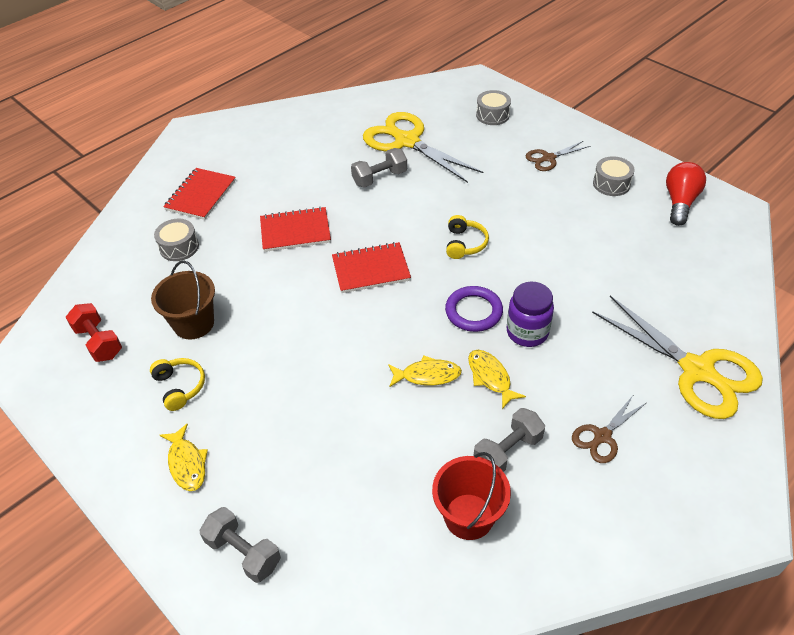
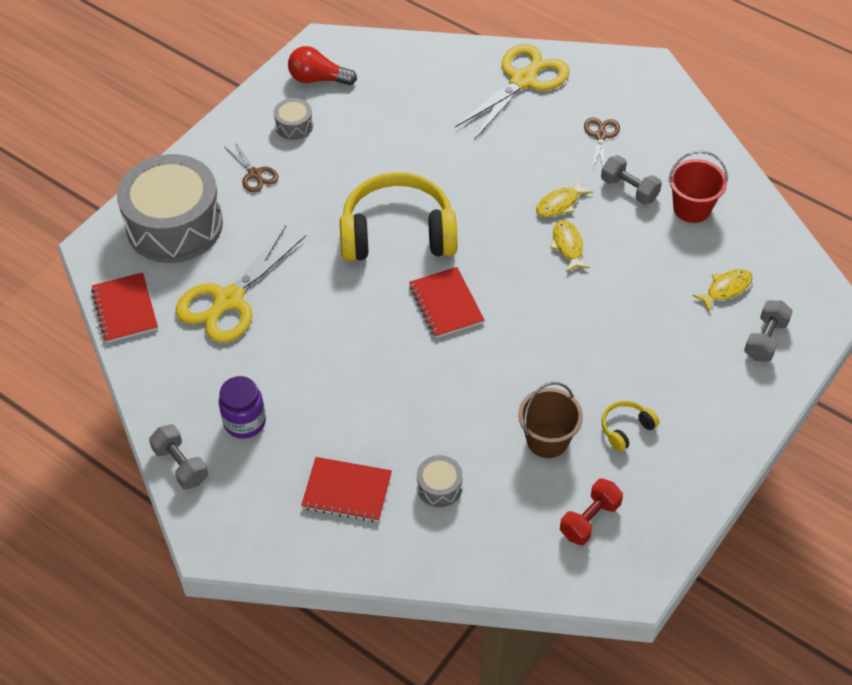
camera: 100 degrees left, 5 degrees up
yellow fish [160,424,208,491] -> yellow fish moved to [692,269,752,311]
red notebook [260,207,331,252] -> red notebook moved to [91,272,158,343]
grey dumbbell [351,148,407,188] -> grey dumbbell moved to [149,424,208,489]
purple ring [445,286,503,332] -> none
yellow headphones [446,215,489,259] -> yellow headphones [340,172,457,261], size x2.41
grey drum [476,90,511,125] -> grey drum [117,154,223,263], size x2.42
purple jar [507,282,554,347] -> purple jar moved to [219,376,266,439]
brown scissors [572,396,646,463] -> brown scissors turned 120 degrees counterclockwise [584,118,620,169]

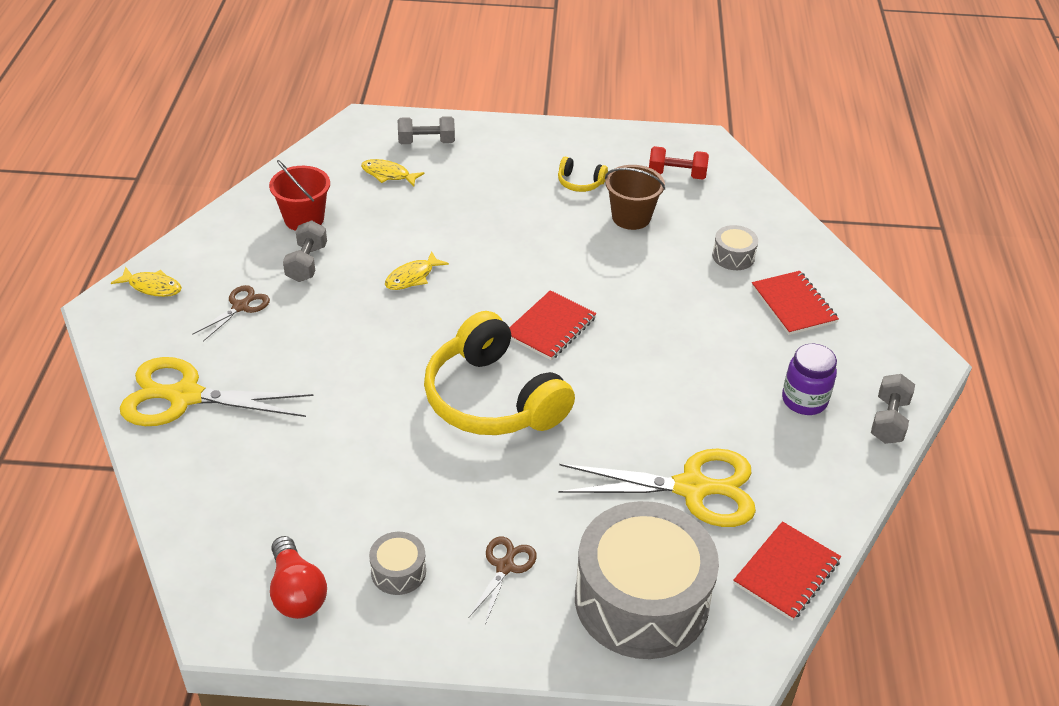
camera: 125 degrees left, 10 degrees down
yellow fish [536,178,593,217] -> yellow fish moved to [111,267,182,297]
brown scissors [584,118,620,169] -> brown scissors turned 150 degrees clockwise [192,285,270,341]

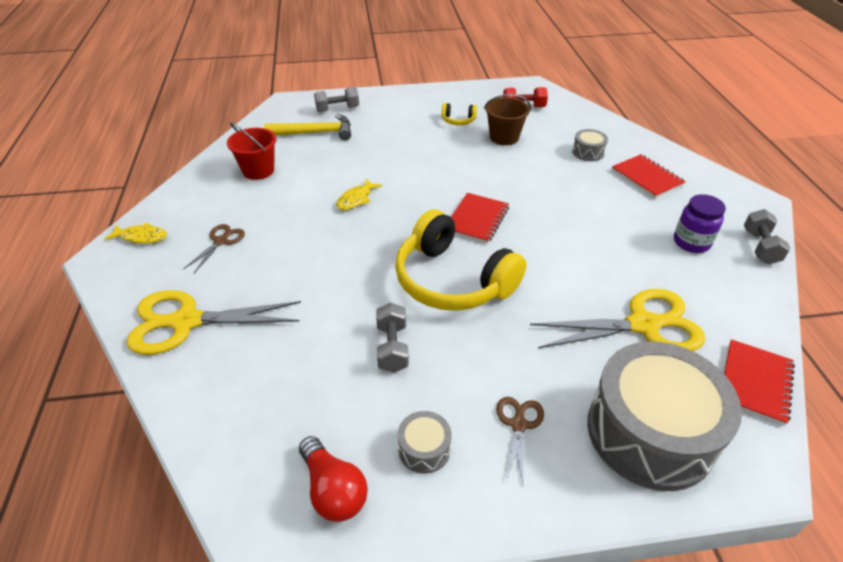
camera: 10 degrees left, 0 degrees up
grey dumbbell [283,221,327,282] -> grey dumbbell moved to [376,302,409,373]
yellow fish [361,159,424,186] -> yellow hammer [264,114,351,140]

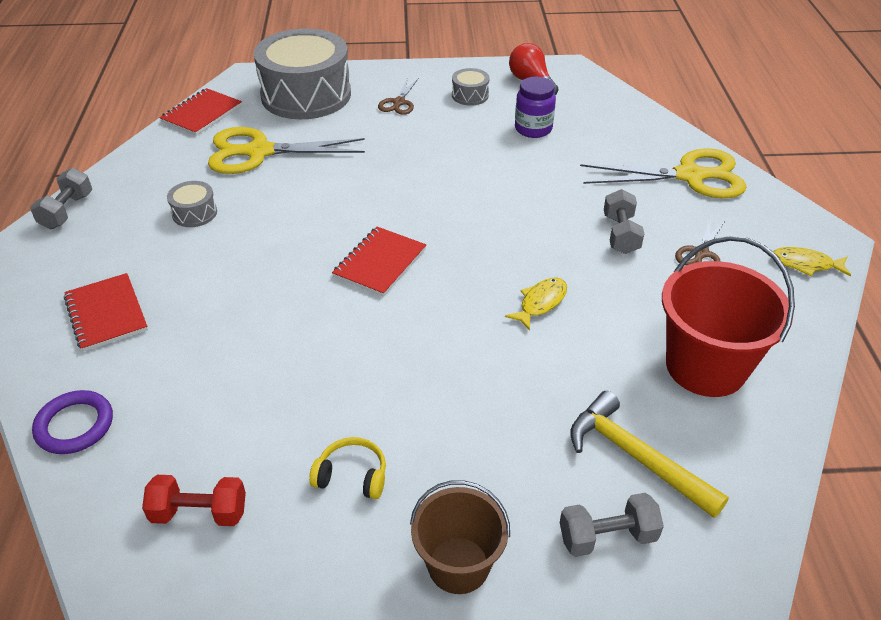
camera: 175 degrees left, 0 degrees up
red bucket [227,122,276,180] -> red bucket [662,236,795,397], size x1.57
yellow hammer [264,114,351,140] -> yellow hammer turned 45 degrees clockwise [570,391,729,518]
grey dumbbell [376,302,409,373] -> grey dumbbell moved to [604,189,644,254]
yellow headphones [395,209,527,311] -> none
brown bucket [484,94,531,145] -> brown bucket moved to [410,480,510,594]
grey drum [572,129,608,161] -> grey drum moved to [167,181,217,227]
purple jar [674,194,726,253] -> purple jar moved to [515,76,556,138]
none -> purple ring [32,390,113,454]

